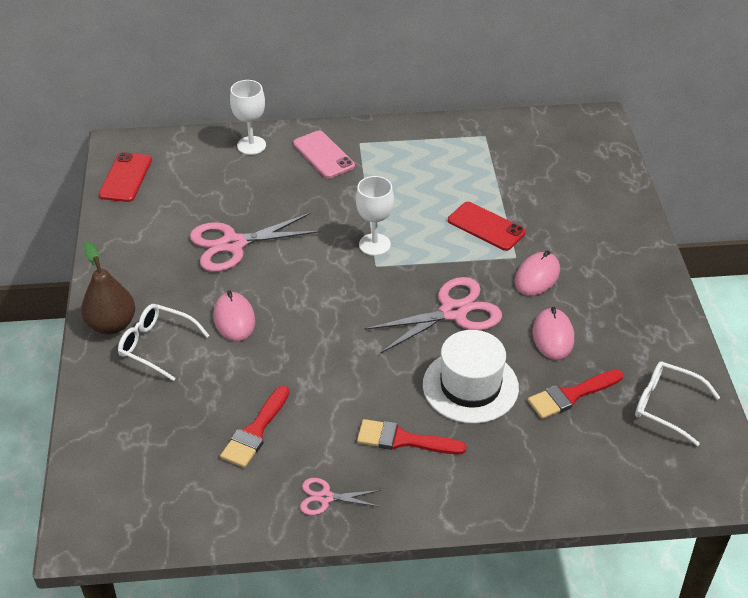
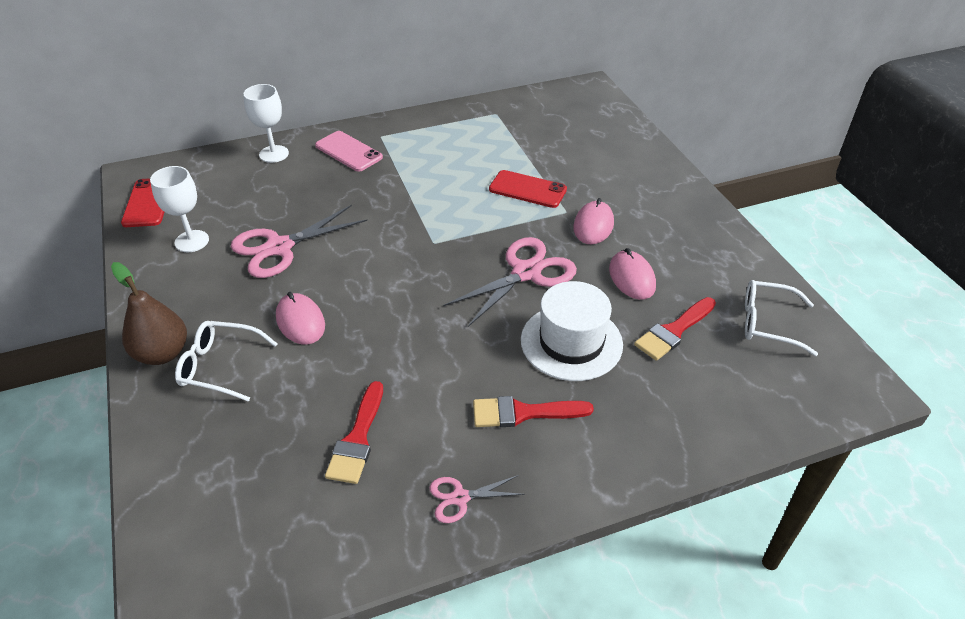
camera: 15 degrees left, 0 degrees up
white goblet [356,176,394,256] -> white goblet moved to [150,166,209,252]

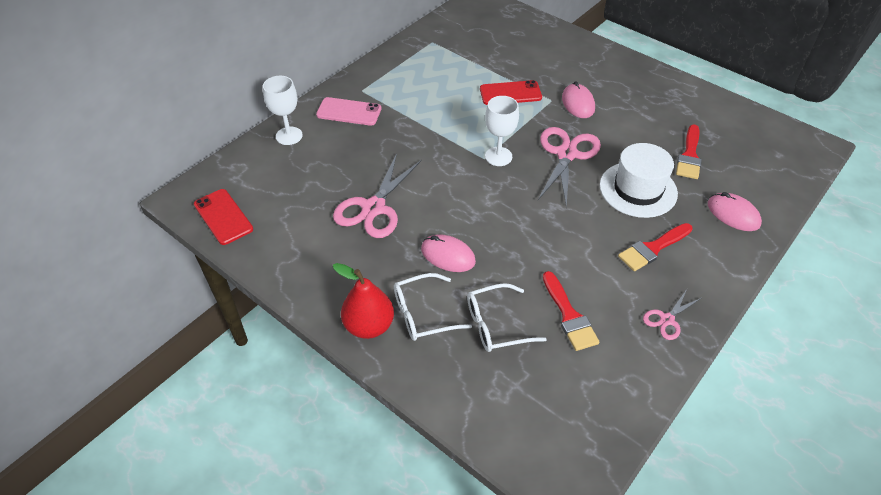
camera: 30 degrees left, 5 degrees up
brown pear [111,262,187,365] -> red pear [333,263,394,339]
white goblet [150,166,209,252] -> white goblet moved to [485,96,519,166]
pink mouse [609,248,656,300] -> pink mouse moved to [708,192,762,231]
white glasses [745,280,818,356] -> white glasses moved to [467,283,547,352]

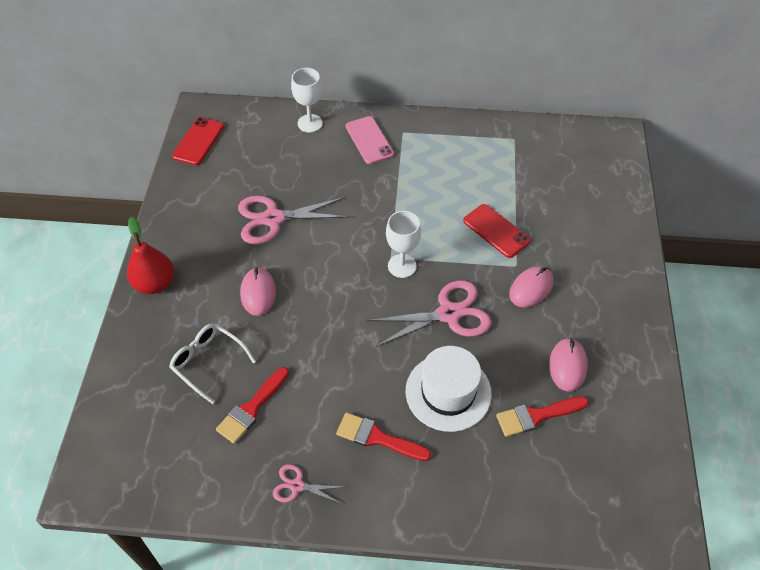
camera: 55 degrees right, 5 degrees up
white glasses [394,273,472,341] -> none
pink mouse [708,192,762,231] -> pink mouse moved to [549,338,588,392]

